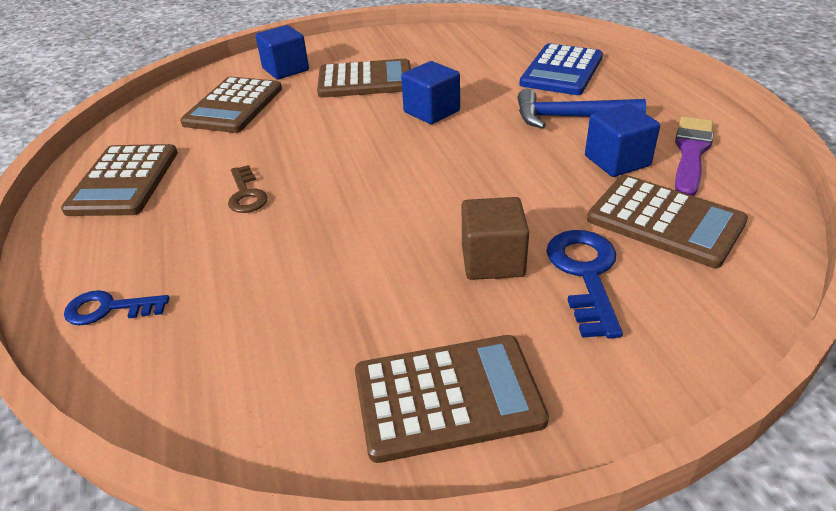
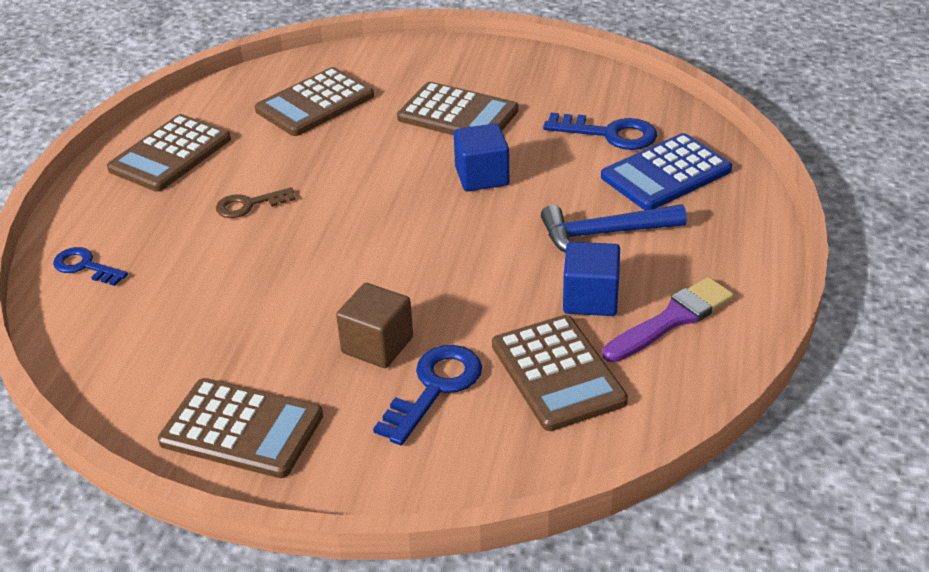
camera: 30 degrees right, 0 degrees up
brown key [228,165,268,213] -> brown key turned 60 degrees clockwise [216,187,296,218]
blue cube [255,25,309,79] -> none
blue hammer [517,88,646,129] -> blue hammer turned 45 degrees counterclockwise [541,204,687,253]
none -> blue key [543,113,657,150]

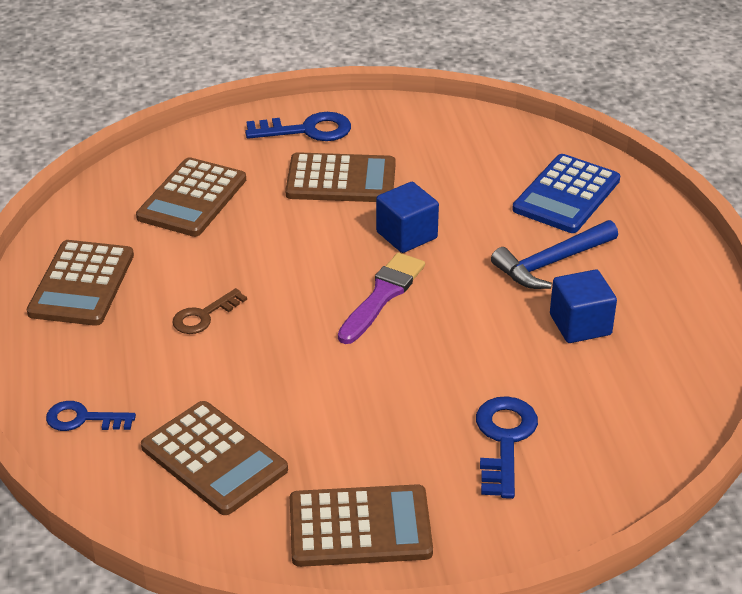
camera: 25 degrees left, 0 degrees up
brown cube [336,283,413,368] -> none
brown calculator [492,315,628,431] -> brown calculator moved to [141,401,288,515]
blue key [543,113,657,150] -> blue key moved to [245,112,351,141]
purple brush [603,277,734,363] -> purple brush moved to [338,252,425,344]

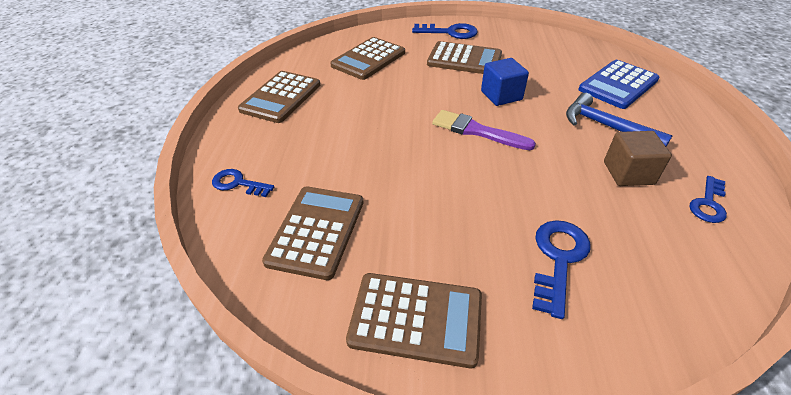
camera: 15 degrees right, 5 degrees up
brown calculator [141,401,288,515] -> brown calculator turned 135 degrees counterclockwise [262,187,364,280]
brown key [172,288,247,334] -> none
purple brush [338,252,425,344] -> purple brush turned 105 degrees counterclockwise [432,110,536,150]
blue hammer [491,220,618,289] -> blue hammer turned 60 degrees clockwise [566,93,672,147]
blue cube [550,269,617,343] -> brown cube [604,131,672,186]
none -> blue key [689,176,727,223]

